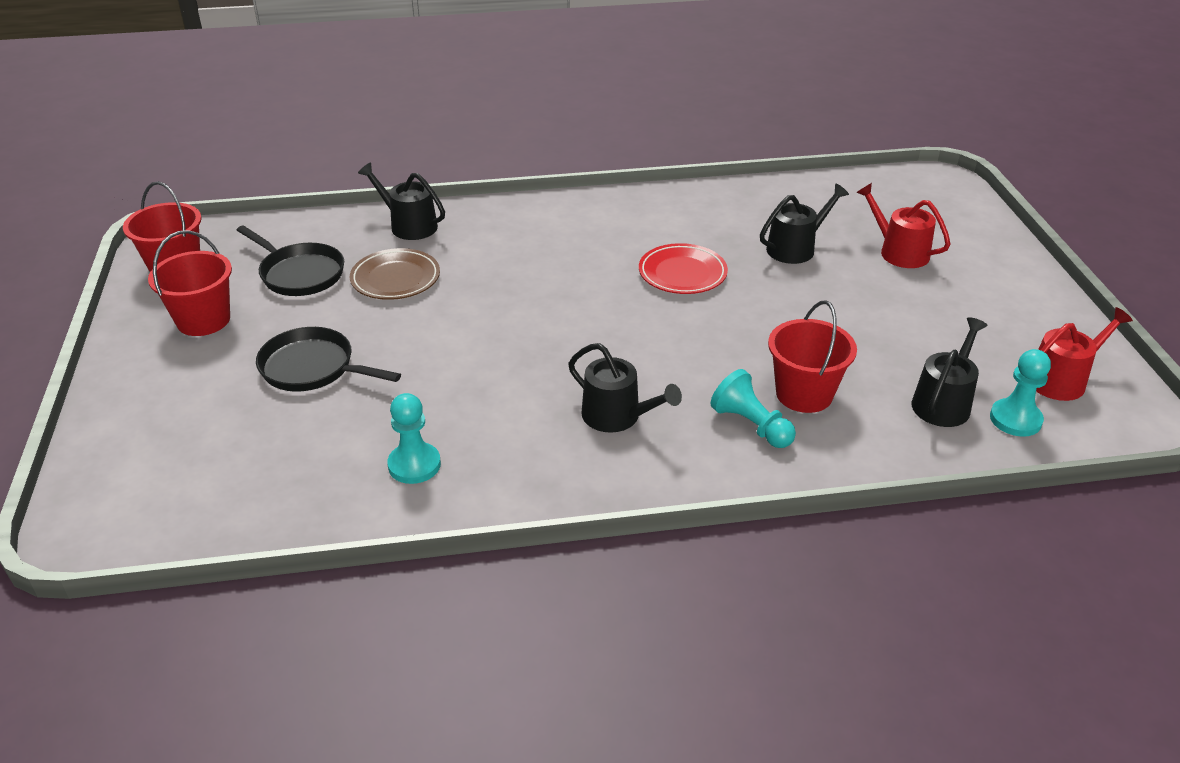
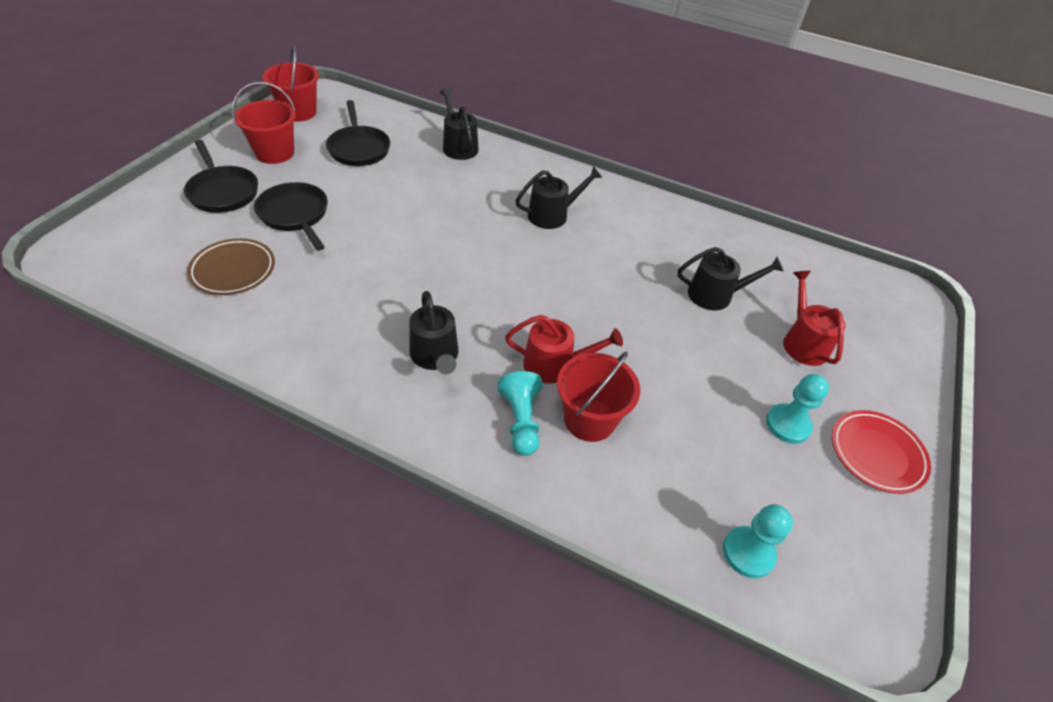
camera: 30 degrees right, 10 degrees up
brown plate [350,248,440,300] -> brown plate moved to [187,238,275,295]
turquoise pawn [387,393,441,484] -> turquoise pawn moved to [766,374,829,444]
red plate [639,243,728,294] -> red plate moved to [832,410,931,494]
black watering can [912,317,988,427] -> black watering can moved to [515,166,603,229]
red watering can [1036,307,1133,401] -> red watering can moved to [505,315,623,384]
none -> black pan [184,140,258,213]

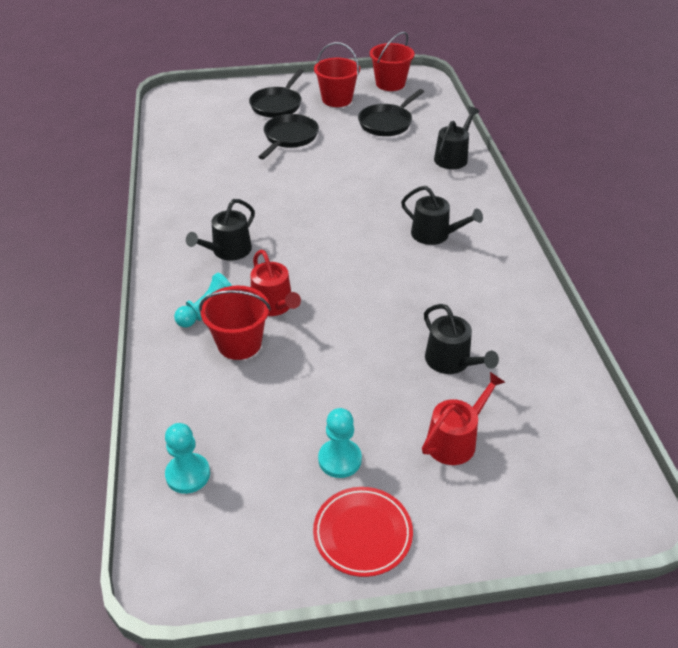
camera: 60 degrees right, 5 degrees down
brown plate [187,238,275,295] -> none

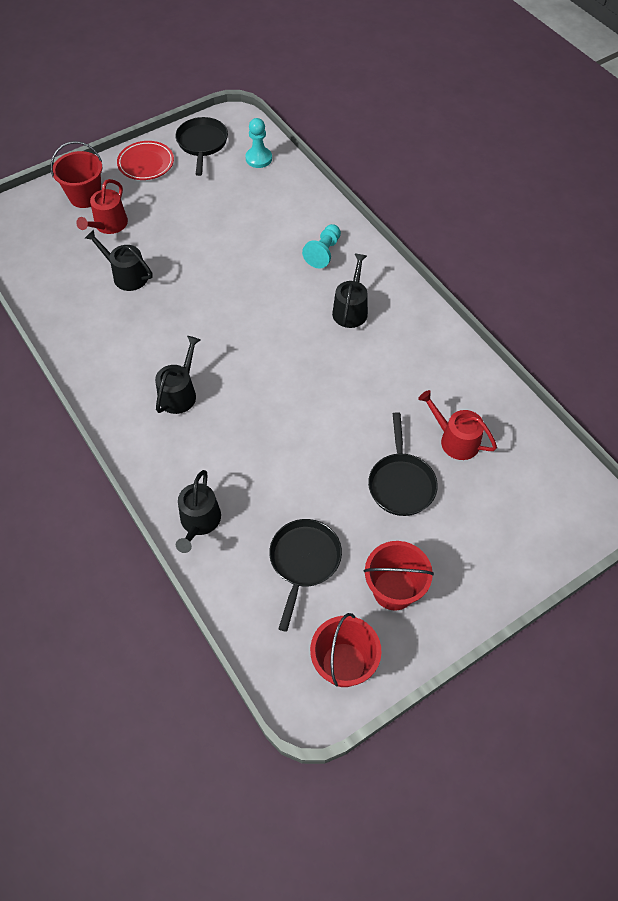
camera: 155 degrees right, 15 degrees up
red bucket [199,286,271,360] -> red bucket moved to [51,141,102,208]
black pan [249,69,304,118] -> black pan moved to [175,117,228,176]
red watering can [251,250,301,316] -> red watering can moved to [418,390,497,460]
turquoise pawn [318,408,362,478] -> none
black watering can [401,186,483,245] -> black watering can turned 105 degrees clockwise [155,336,200,414]

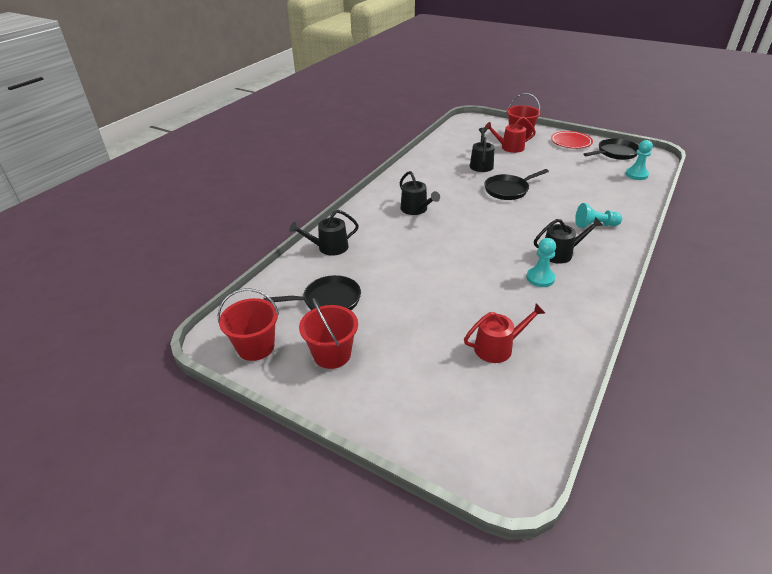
camera: 65 degrees right, 20 degrees down
black watering can [155,336,200,414] -> black watering can turned 60 degrees clockwise [400,171,440,215]
black pan [368,412,438,516] -> black pan moved to [484,169,549,200]
red watering can [418,390,497,460] -> red watering can turned 60 degrees clockwise [464,303,546,363]
none -> turquoise pawn [526,238,556,287]

